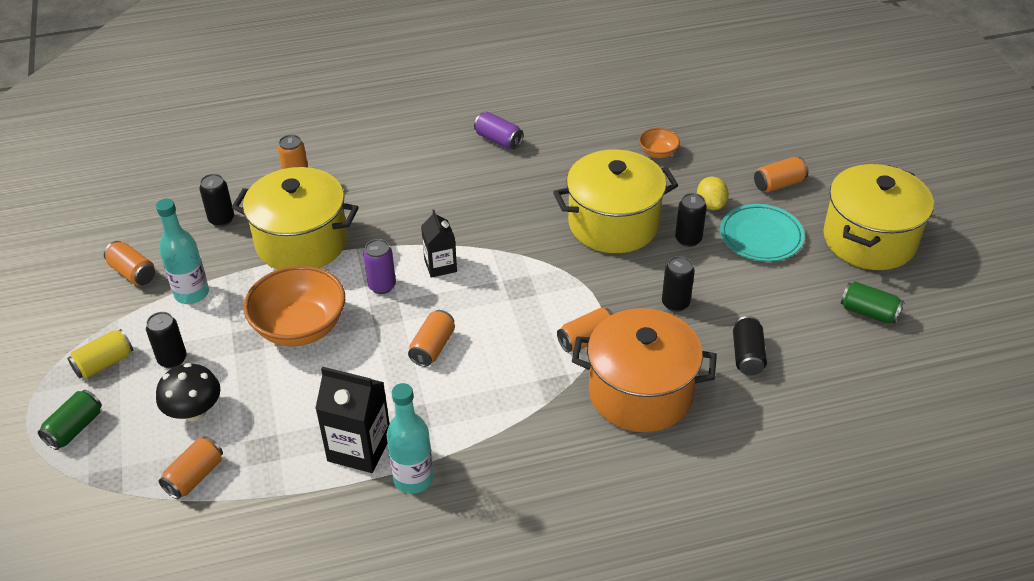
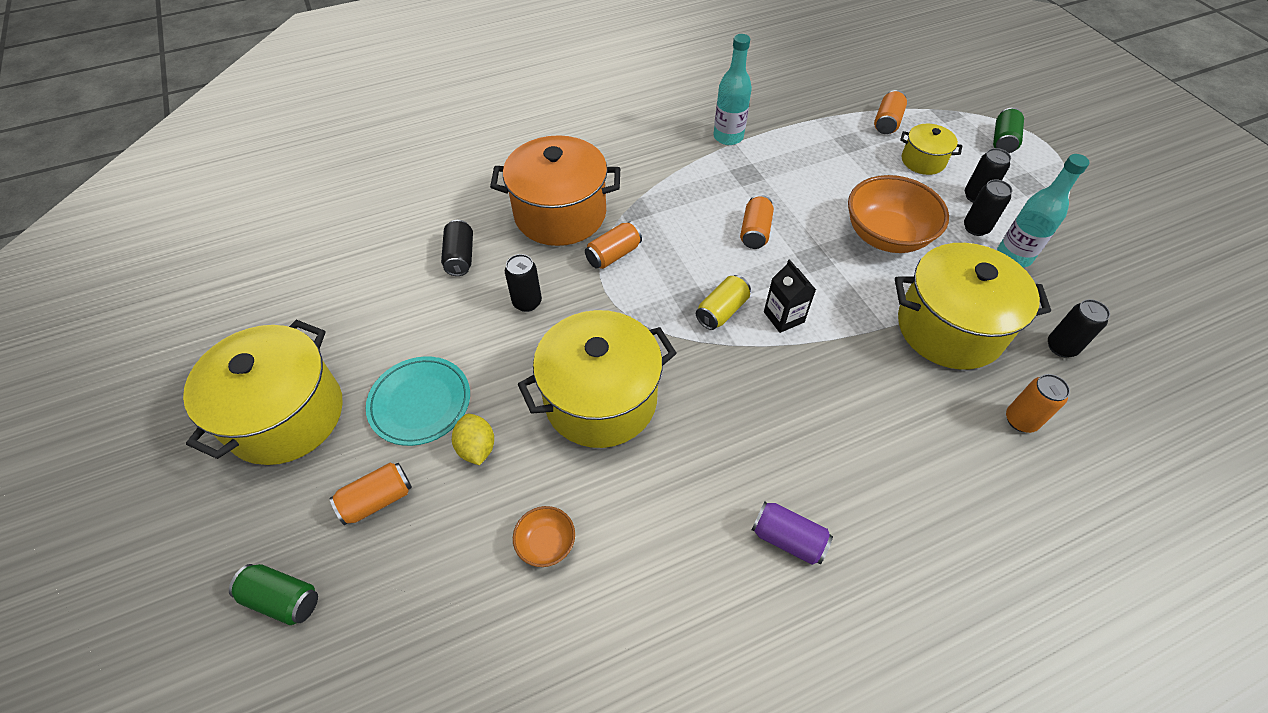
camera: 170 degrees right, 10 degrees up
yellow can [68,329,133,378] -> yellow can moved to [696,275,751,330]
orange can [104,241,155,285] -> none
black mushroom [156,363,221,421] -> yellow pot [900,124,962,175]
black carton [315,367,390,473] -> none
purple can [363,239,396,294] -> none
black can [675,193,707,247] -> black can moved to [964,179,1012,236]
green can [841,281,904,324] -> green can moved to [229,564,318,625]

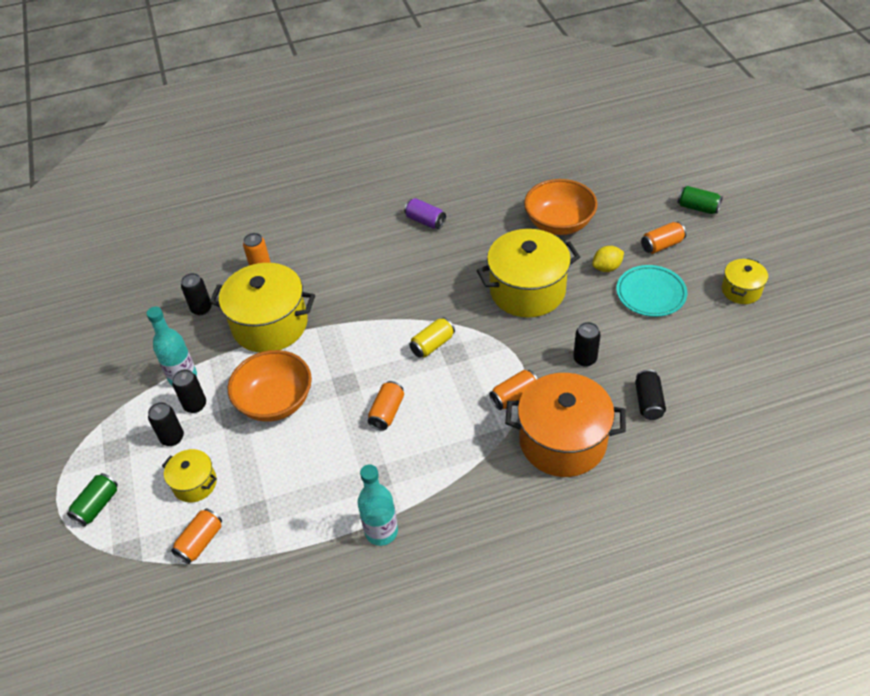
camera: 170 degrees left, 5 degrees down
yellow pot [183,320,343,465] -> yellow pot [722,258,768,304], size x0.51
yellow lemon [452,414,494,465] -> yellow lemon turned 75 degrees clockwise [592,246,624,272]
orange bowl [513,506,575,567] -> orange bowl [524,179,598,235], size x2.11
black carton [764,259,816,333] -> none

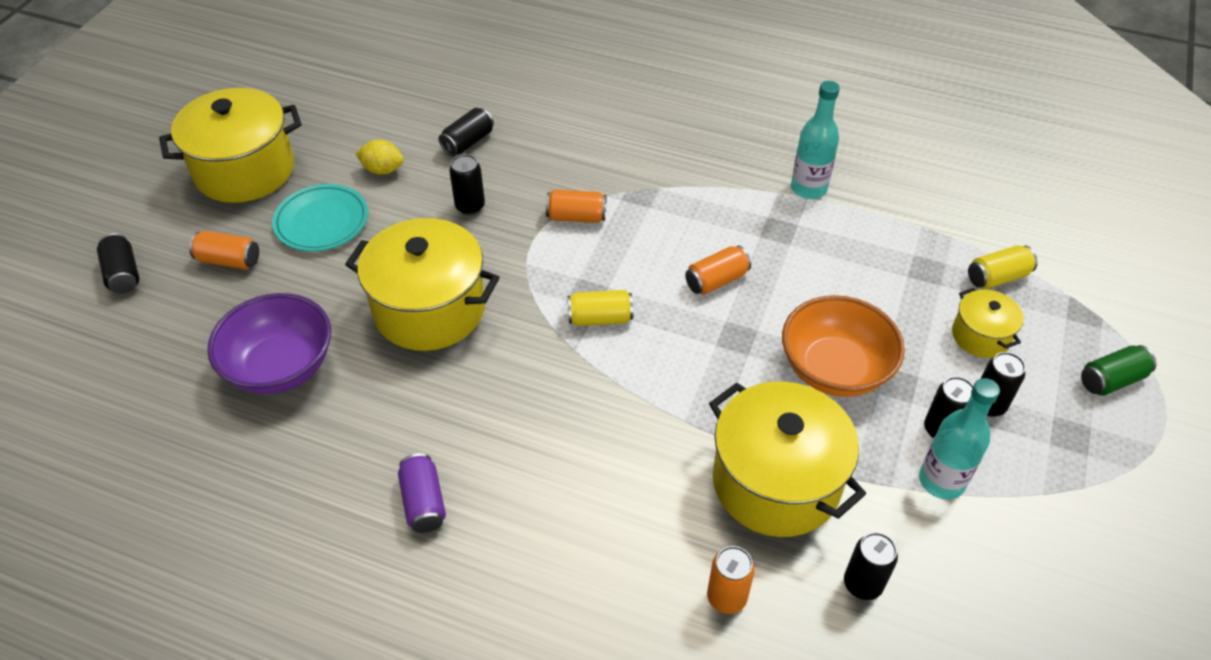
camera: 145 degrees left, 0 degrees up
orange can [171,509,222,564] -> yellow can [968,245,1038,289]
orange pot [505,373,626,477] -> none
orange bowl [524,179,598,235] -> purple bowl [207,293,331,394]
yellow lemon [592,246,624,272] -> yellow lemon moved to [356,140,404,175]
green can [677,186,723,214] -> black can [97,233,139,294]
yellow pot [722,258,768,304] -> yellow pot [159,88,301,203], size x1.97

